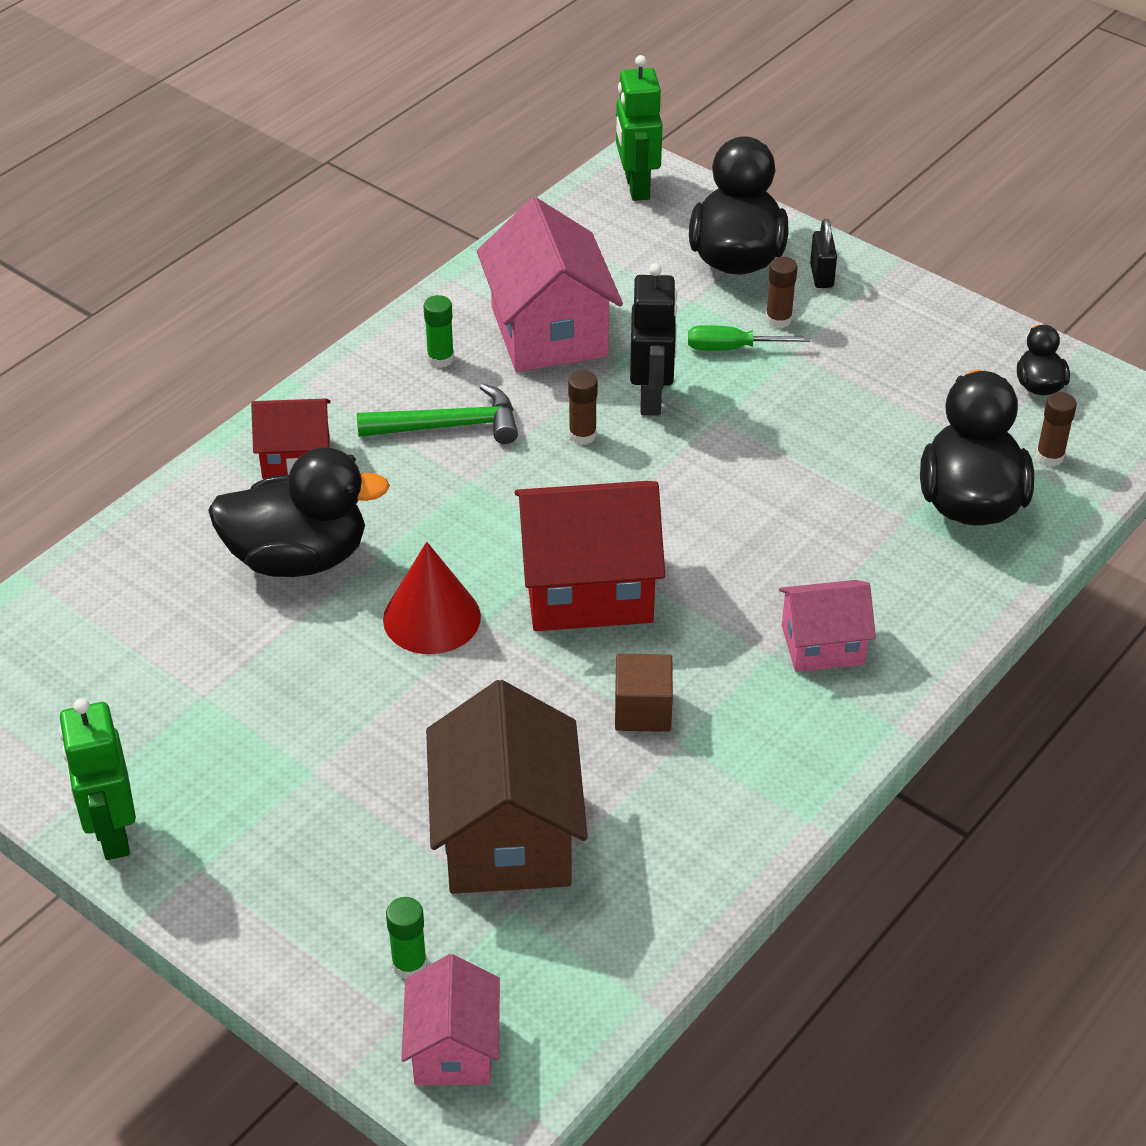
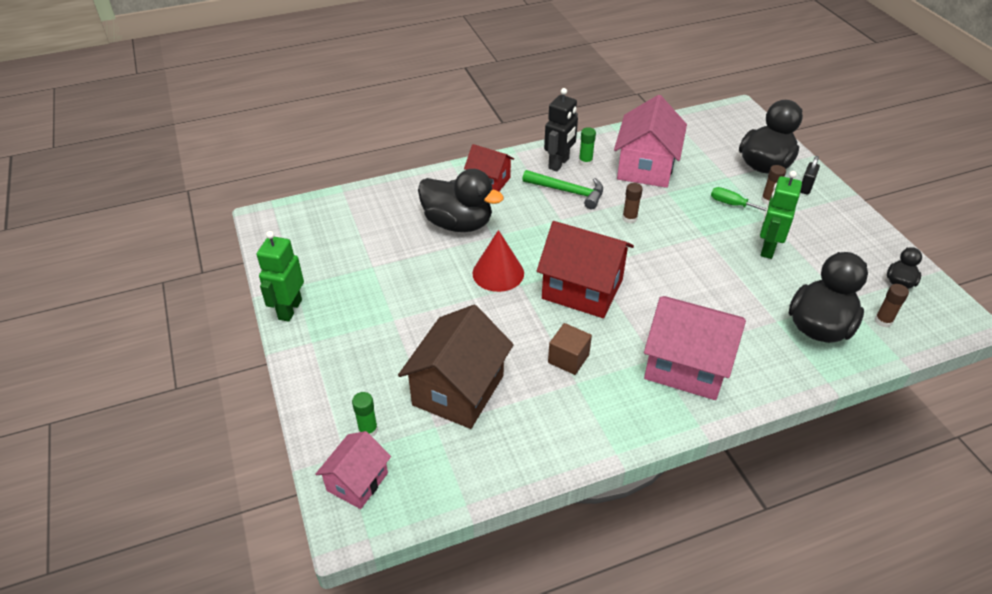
camera: 30 degrees right, 0 degrees up
green robot [616,55,663,201] -> green robot moved to [760,171,802,259]
black robot [630,263,677,416] -> black robot moved to [544,88,578,172]
pink house [779,580,876,672] -> pink house [644,296,746,400], size x1.72

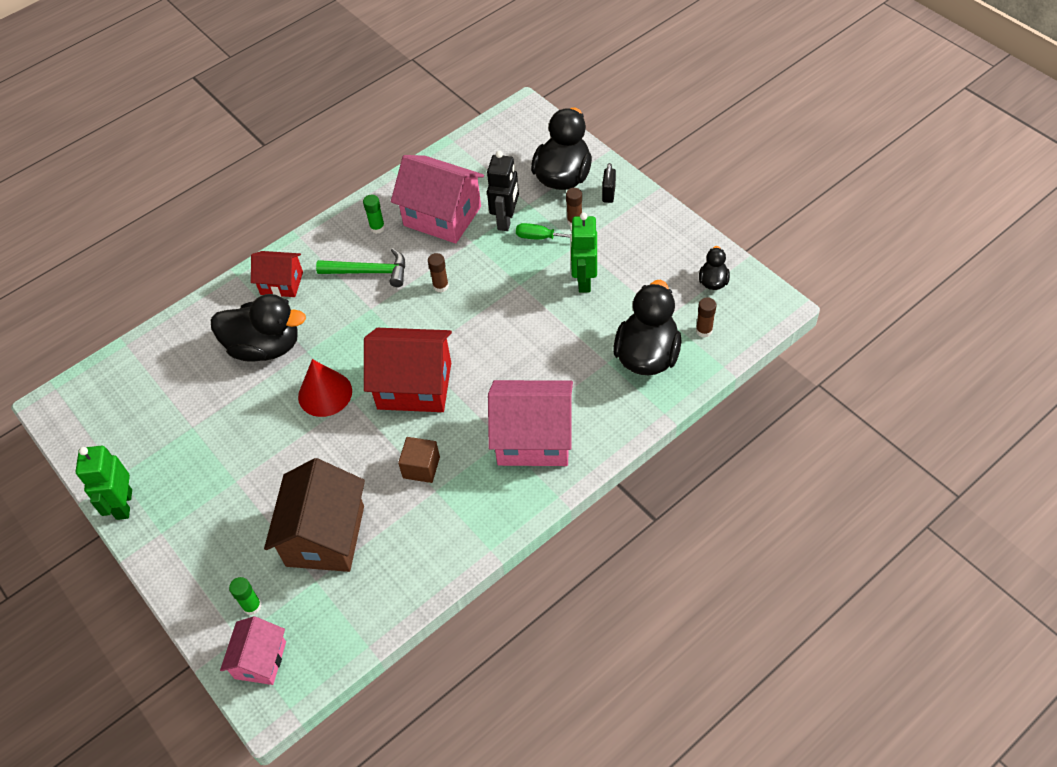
camera: 15 degrees left, 10 degrees up
black robot [544,88,578,172] -> black robot moved to [487,151,519,231]
pink house [614,95,687,188] -> pink house turned 60 degrees counterclockwise [391,155,484,244]

